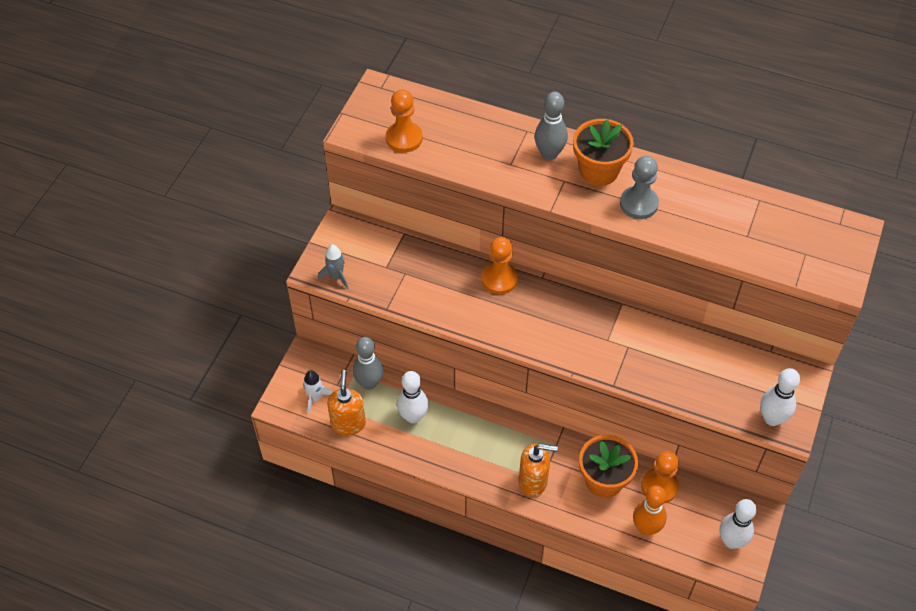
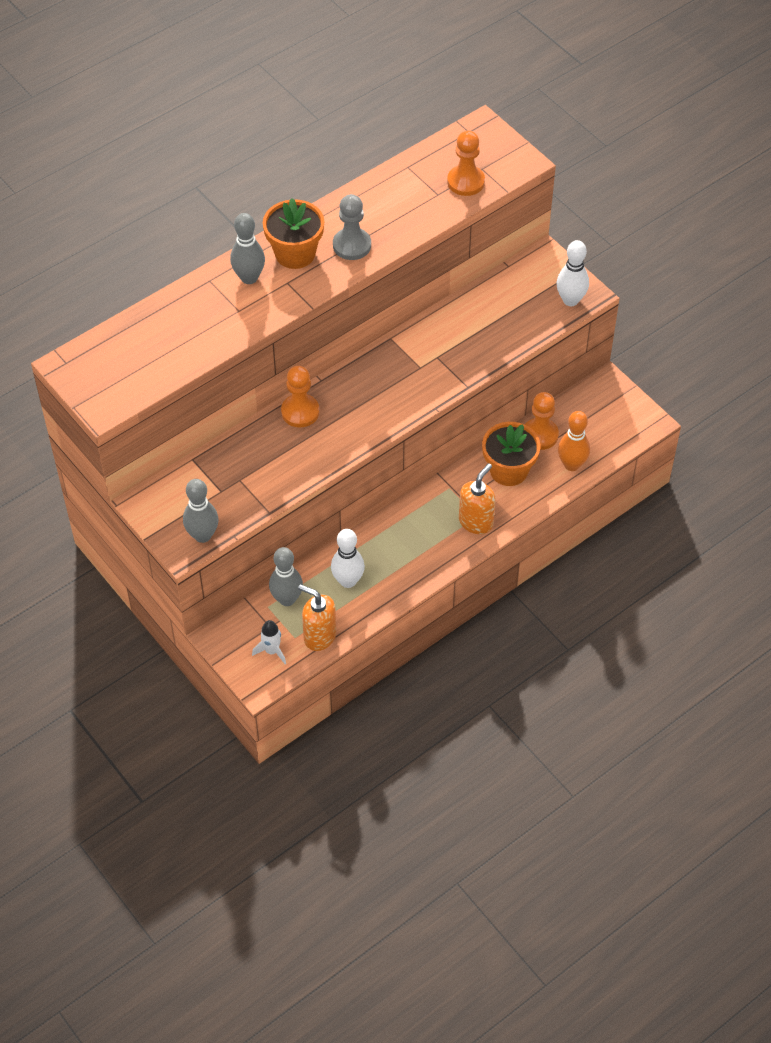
camera: 60 degrees left, 0 degrees up
grey rocket [318,244,348,289] -> grey bowling pin [183,479,219,543]
orange pawn [386,90,423,153] -> orange pawn moved to [447,130,485,196]
white bowling pin [720,499,757,549] -> none

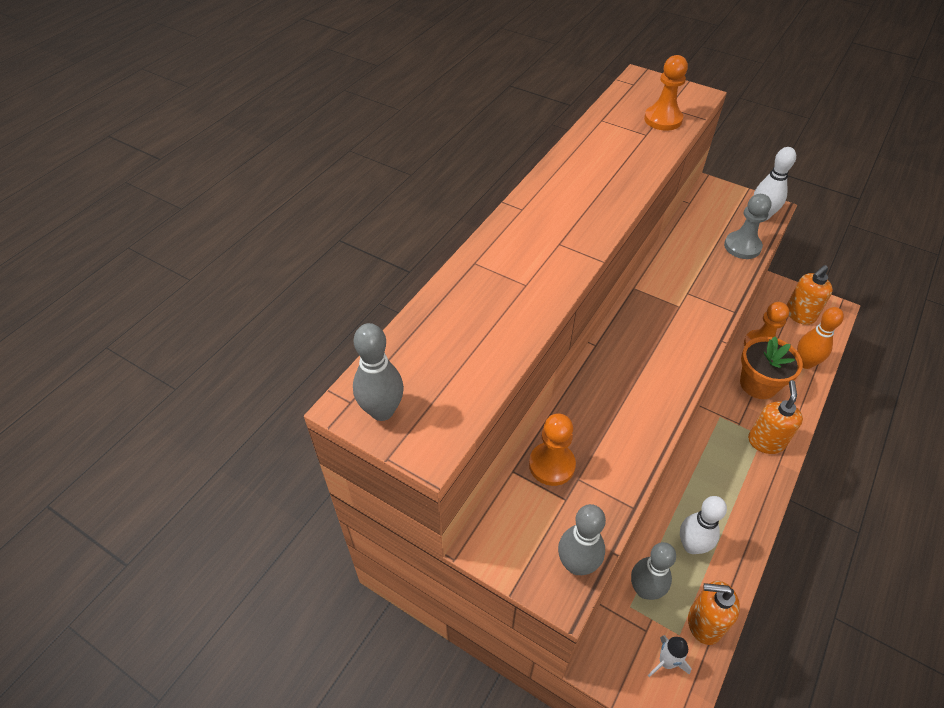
camera: 20 degrees left, 5 degrees down
grey bowling pin [230,213,265,284] -> grey bowling pin moved to [353,323,404,421]
orange flower pot [263,198,324,269] -> none
orange pawn [281,366,320,427] -> orange pawn moved to [529,413,576,486]
grey pawn [333,194,371,260] -> grey pawn moved to [724,194,772,259]
none -> orange soap dispenser [787,265,833,325]

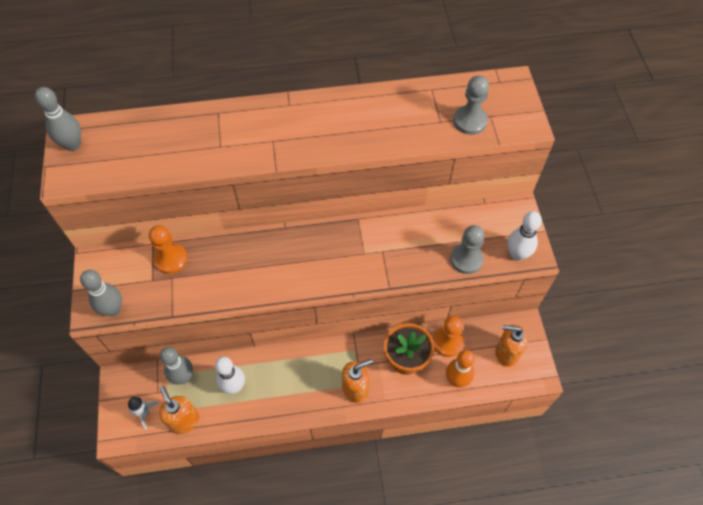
camera: 50 degrees right, 10 degrees up
orange pawn [644,55,688,131] -> grey pawn [453,75,489,135]

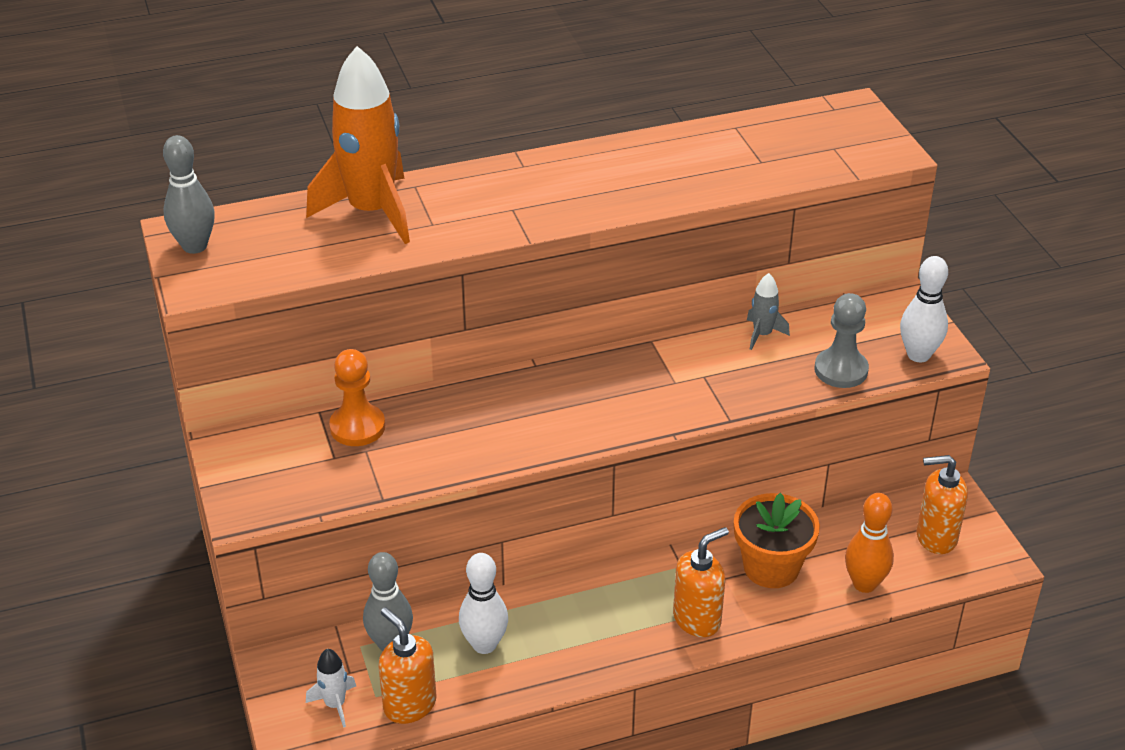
camera: 10 degrees left, 20 degrees down
grey bowling pin [80,270,122,316] -> none
orange pawn [433,316,463,357] -> none
grey pawn [453,75,489,135] -> none
none -> orange rocket [306,46,410,244]
none -> grey rocket [747,273,790,350]

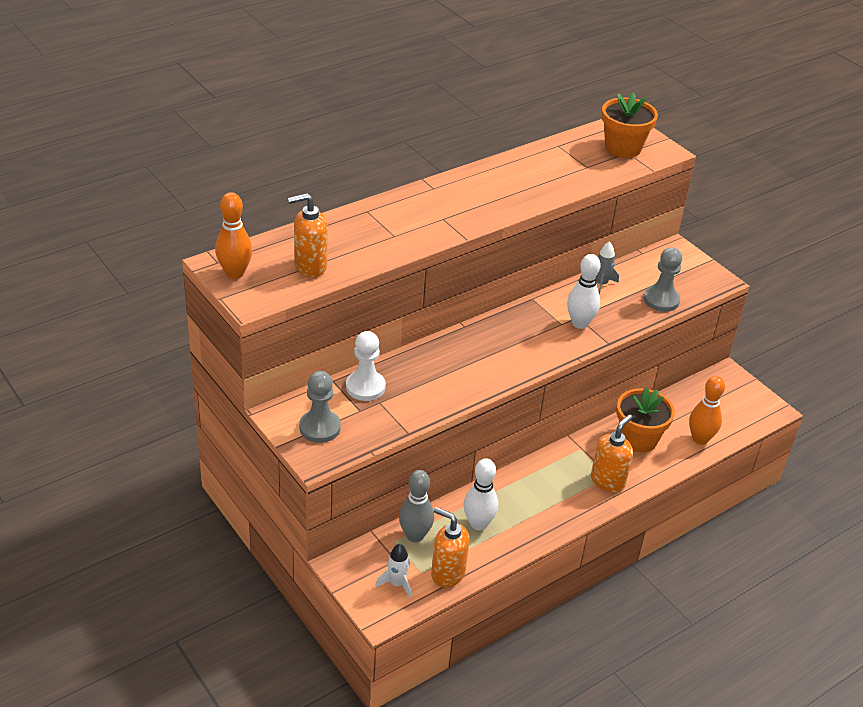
camera: 20 degrees left, 0 degrees up
grey bowling pin [163,135,215,254] -> orange bowling pin [215,192,252,279]
orange rocket [306,46,410,244] -> none
orange pawn [329,349,385,446] -> white pawn [346,331,386,401]
white bowling pin [900,256,948,362] -> white bowling pin moved to [567,254,600,329]
orange soap dispenser [916,455,968,554] -> orange soap dispenser moved to [288,193,327,277]
none -> grey pawn [299,371,341,443]
none -> orange flower pot [601,93,658,158]

